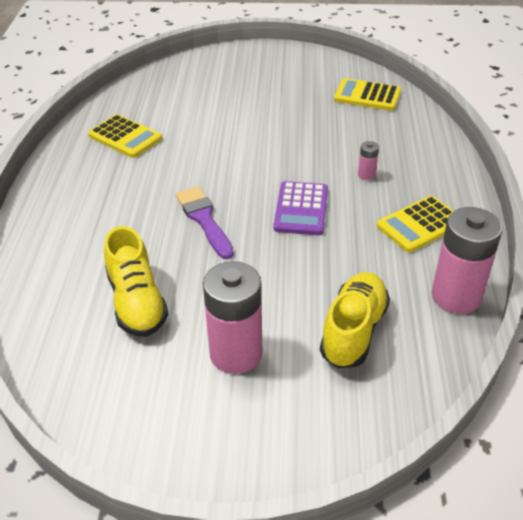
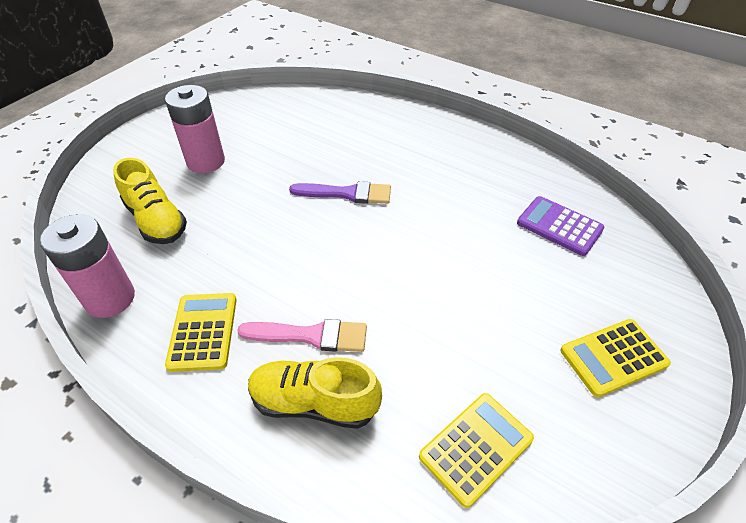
camera: 120 degrees right, 5 degrees up
yellow calculator [88,114,162,158] -> yellow calculator moved to [561,319,671,397]
yellow shoe [104,226,168,337] -> yellow shoe moved to [248,357,382,429]
purple calculator [274,181,328,235] -> purple calculator moved to [517,196,604,256]
pink battery [358,141,379,180] -> pink brush [237,319,367,352]

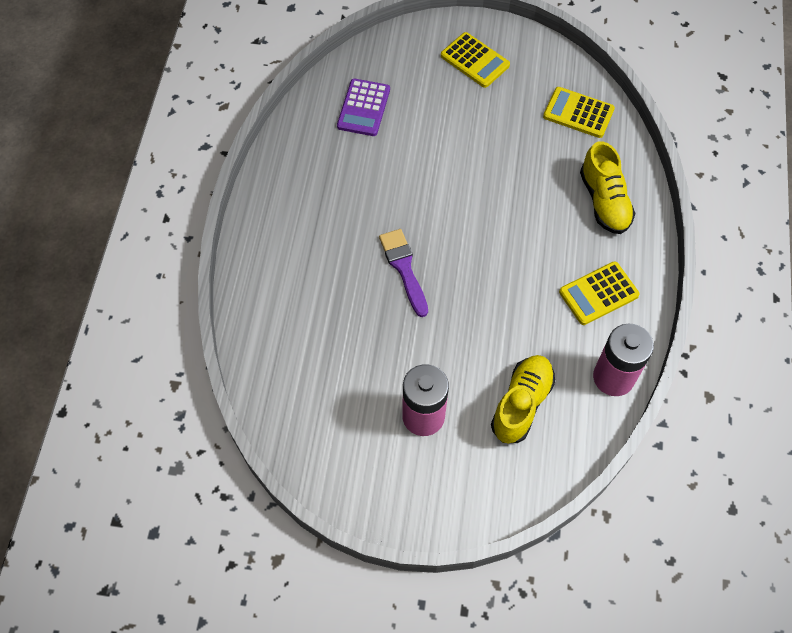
camera: 115 degrees left, 15 degrees up
pink brush [237,319,367,352] -> none

